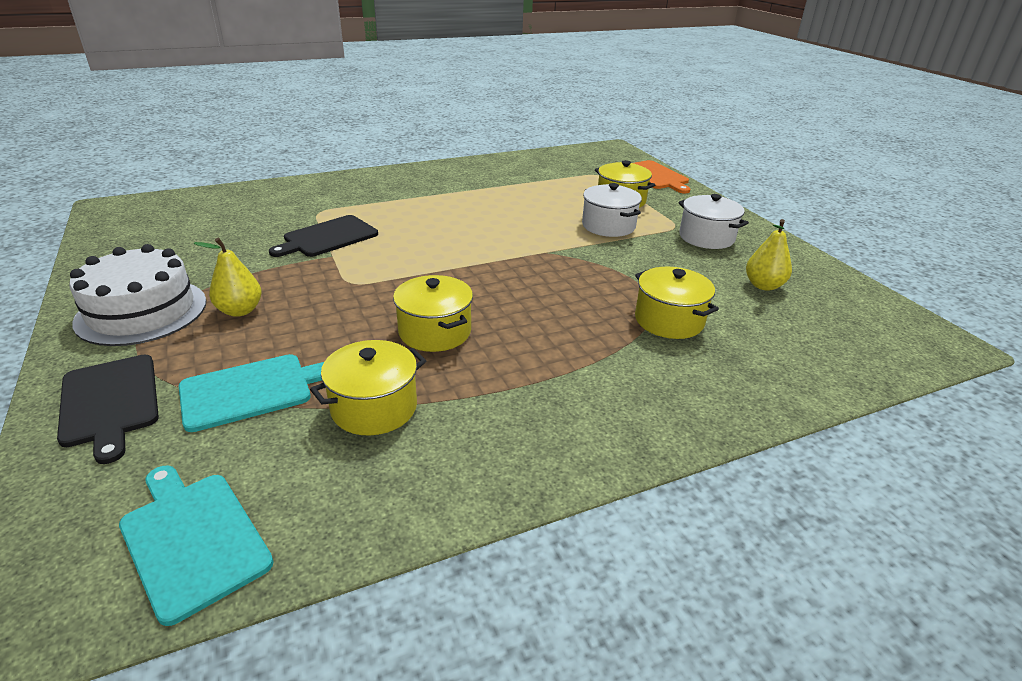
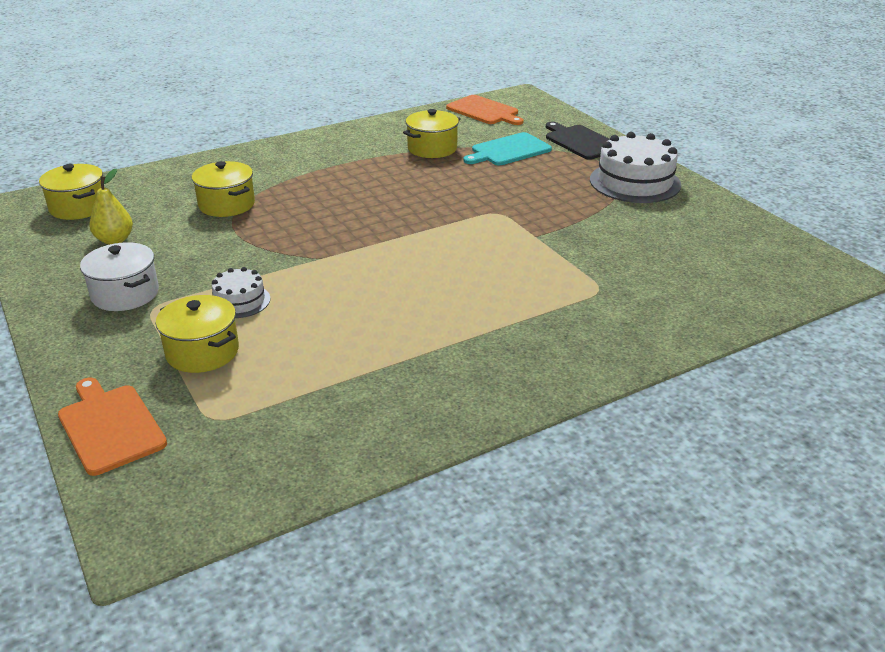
camera: 175 degrees right, 0 degrees up
turquoise cutting board [119,465,273,626] -> orange cutting board [446,95,524,125]
yellow pear [194,238,262,317] -> none
black cutting board [269,215,378,257] -> none
yellow pot [393,275,473,352] -> yellow pot moved to [39,164,105,220]
white pot [582,183,642,237] -> white cake [211,267,270,318]

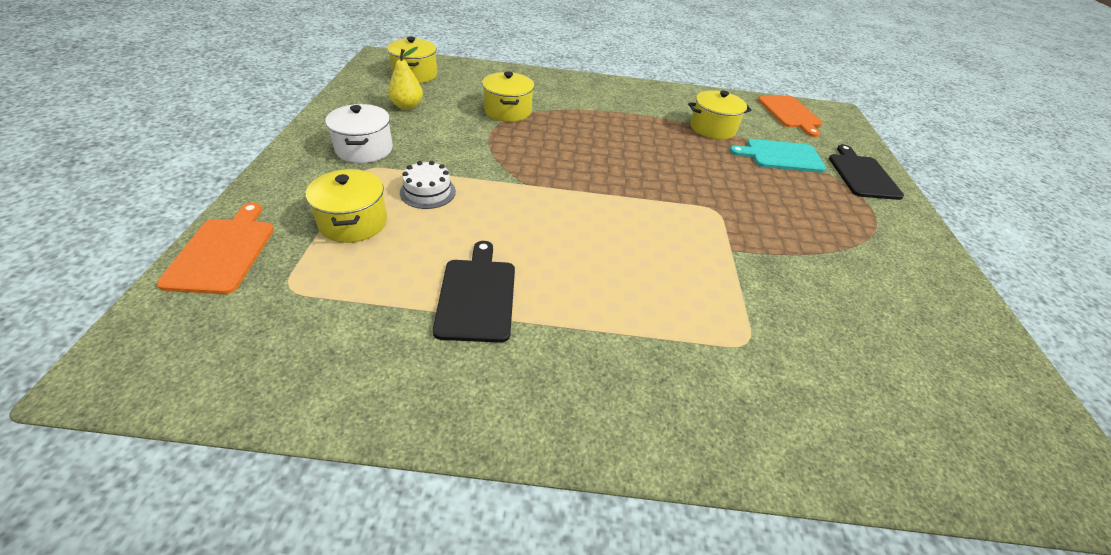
camera: 30 degrees right, 10 degrees up
white cake [590,132,681,203] -> none
none -> black cutting board [433,241,515,343]

